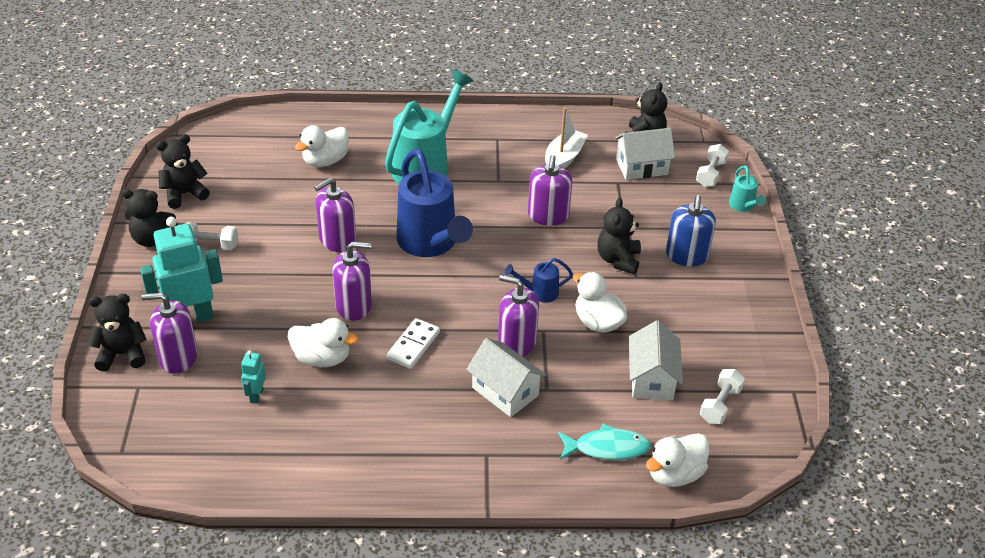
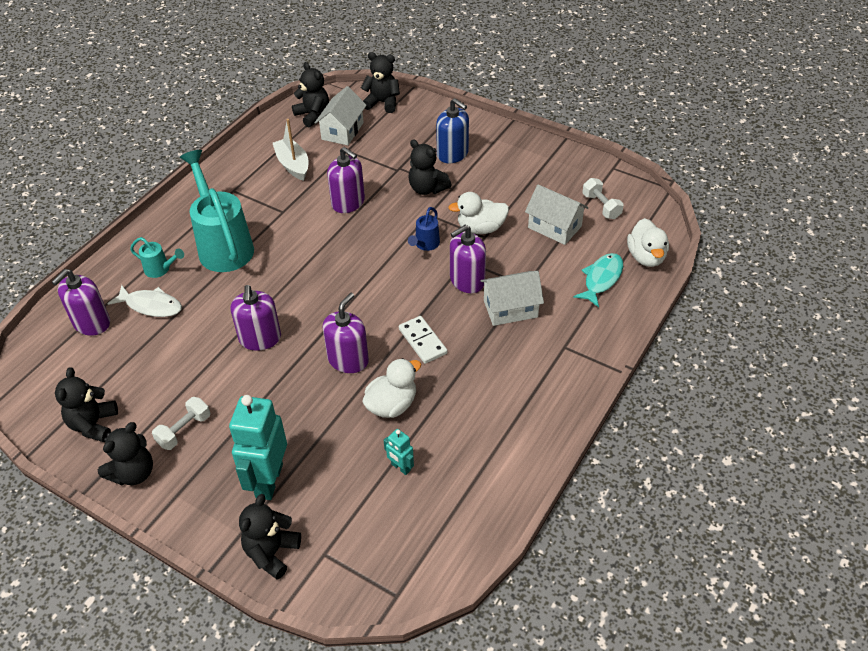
camera: 55 degrees left, 5 degrees up
purple soap dispenser [141,293,198,374] -> purple soap dispenser moved to [52,269,110,336]
white duck [295,125,349,167] -> white fish [107,285,182,317]
blue watering can [396,149,473,257] -> none
white dumbbell [696,144,729,187] -> black teddy bear [361,52,400,113]
turquoise watering can [729,165,766,212] -> turquoise watering can moved to [130,237,184,278]

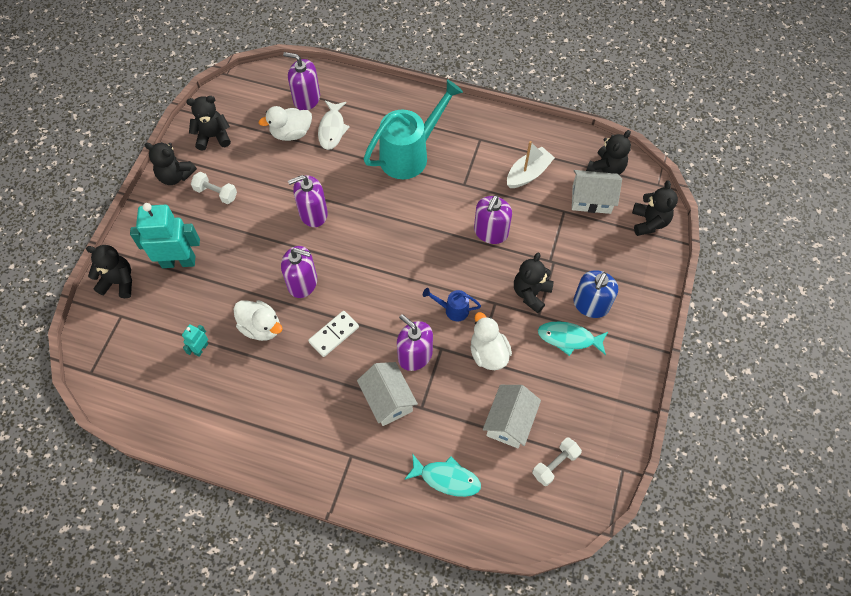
camera: 75 degrees right, 15 degrees up
turquoise watering can [130,237,184,278] -> none
white duck [627,218,669,267] -> white duck moved to [259,106,312,141]
none -> turquoise fish [538,321,608,356]

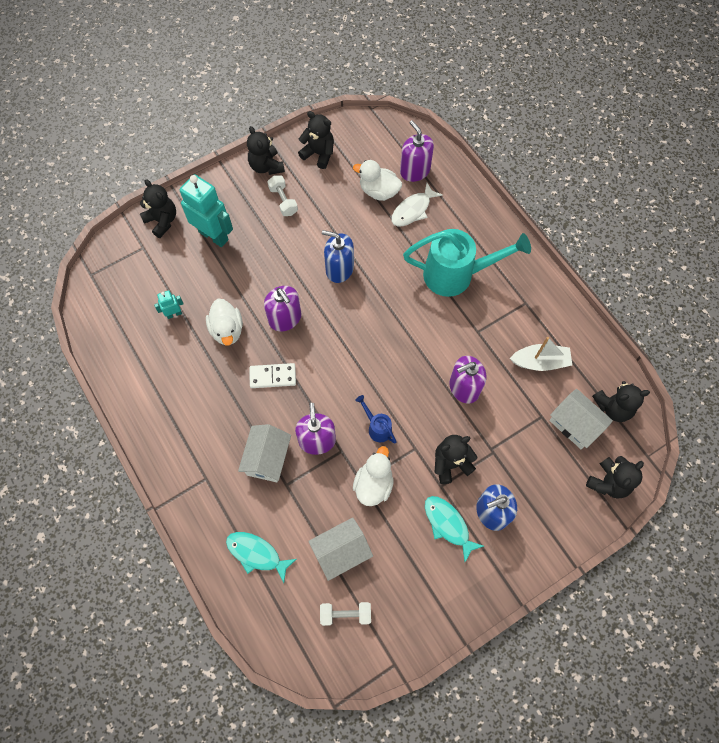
camera: 40 degrees right, 5 degrees up
purple soap dispenser [288,175,328,227] -> blue soap dispenser [322,230,354,283]
turquoise fish [404,455,481,497] -> turquoise fish turned 150 degrees clockwise [226,532,296,583]

